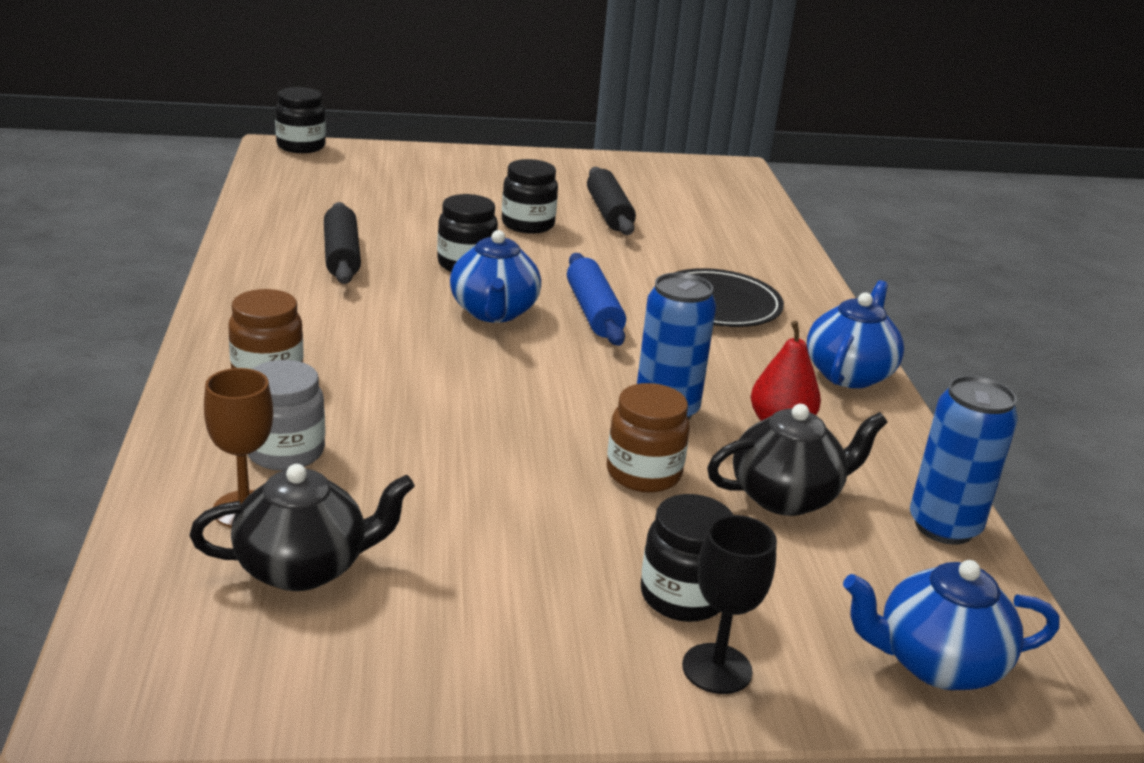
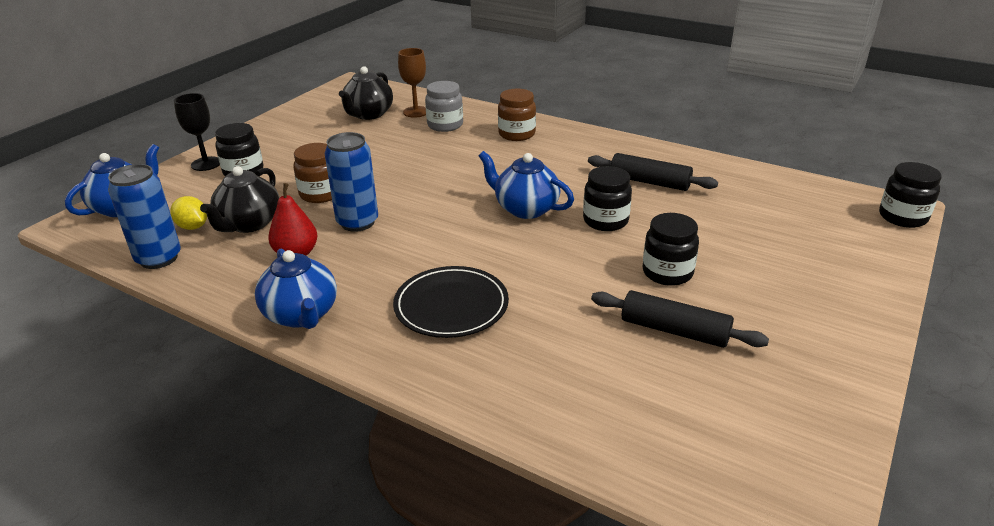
camera: 130 degrees right, 5 degrees up
blue rolling pin [567,253,626,346] -> none
none -> yellow lemon [170,196,207,230]

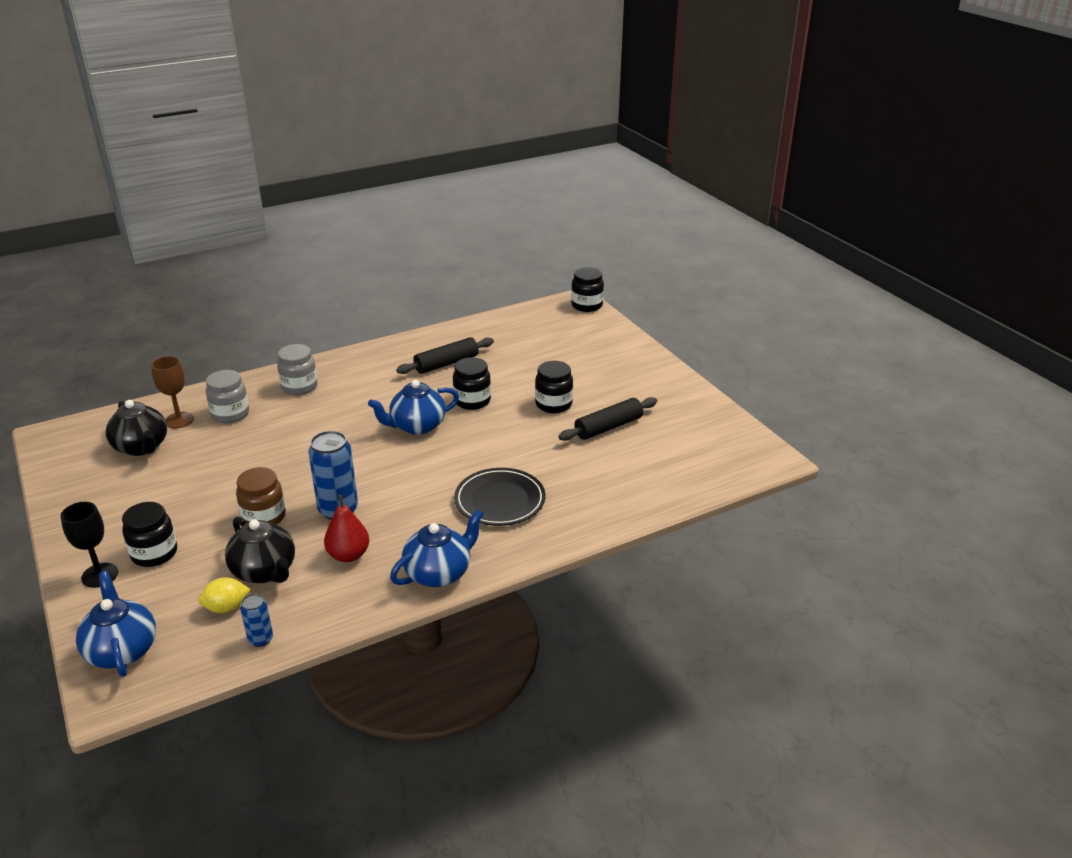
camera: 60 degrees left, 0 degrees up
blue can [108,164,181,269] -> blue can [240,593,273,647], size x0.53
blue teapot [255,249,337,329] -> blue teapot turned 45 degrees counterclockwise [390,509,484,587]
brown jar [498,89,536,141] -> grey jar [277,344,318,395]

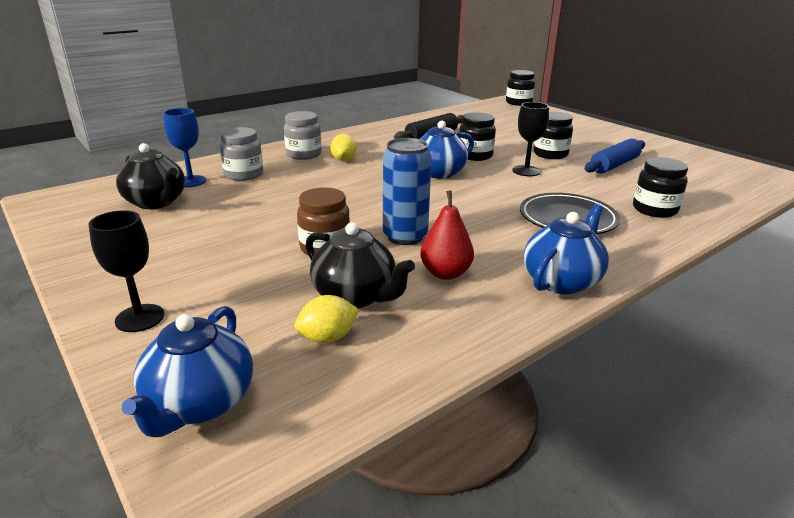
camera: 10 degrees left, 5 degrees down
blue teapot [76,571,156,677] -> blue teapot turned 135 degrees counterclockwise [122,306,253,437]
black jar [122,502,177,567] -> black jar moved to [633,157,688,218]
brown goblet [151,356,194,428] -> blue goblet [163,108,207,187]
blue can [240,593,273,647] -> none
black rolling pin [558,397,657,441] -> blue rolling pin [585,139,645,173]
none -> yellow lemon [330,134,357,161]
none -> black goblet [512,102,549,176]

